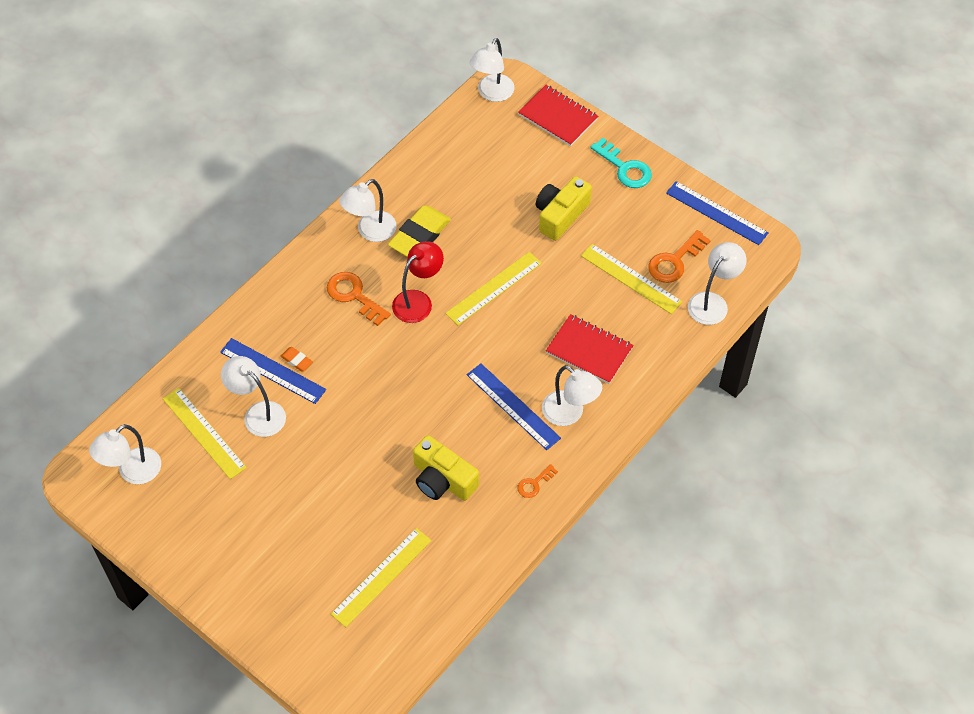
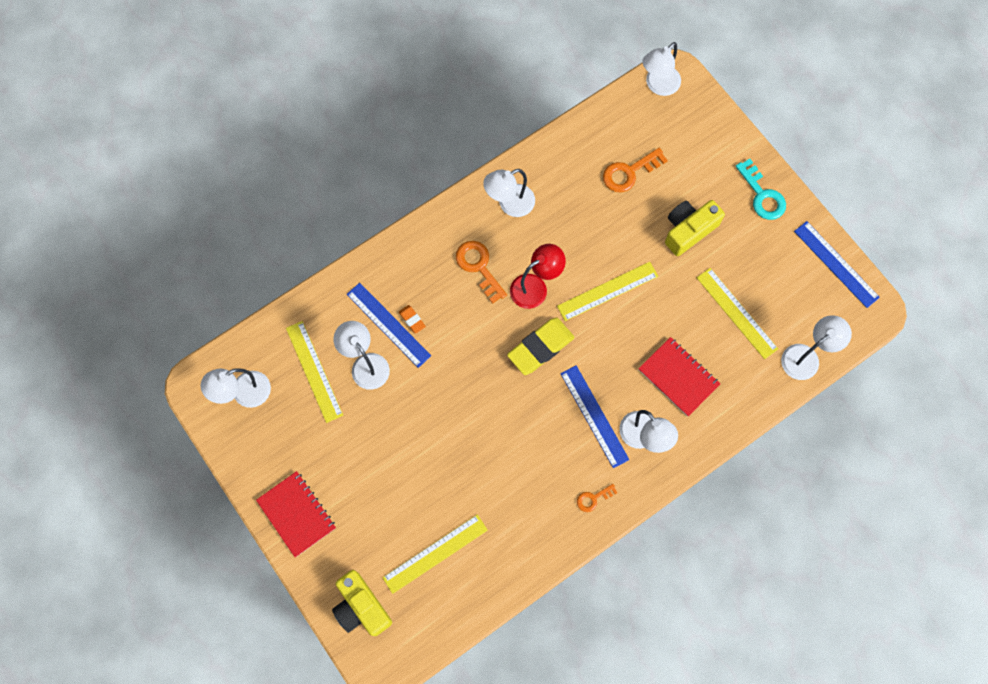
camera: 15 degrees right, 15 degrees up
yellow eraser [388,205,451,257] -> yellow eraser moved to [507,318,575,375]
yellow camera [413,435,479,501] -> yellow camera moved to [332,570,392,636]
red notebook [518,85,598,146] -> red notebook moved to [256,471,336,557]
orange key [648,230,711,283] -> orange key moved to [603,148,668,192]

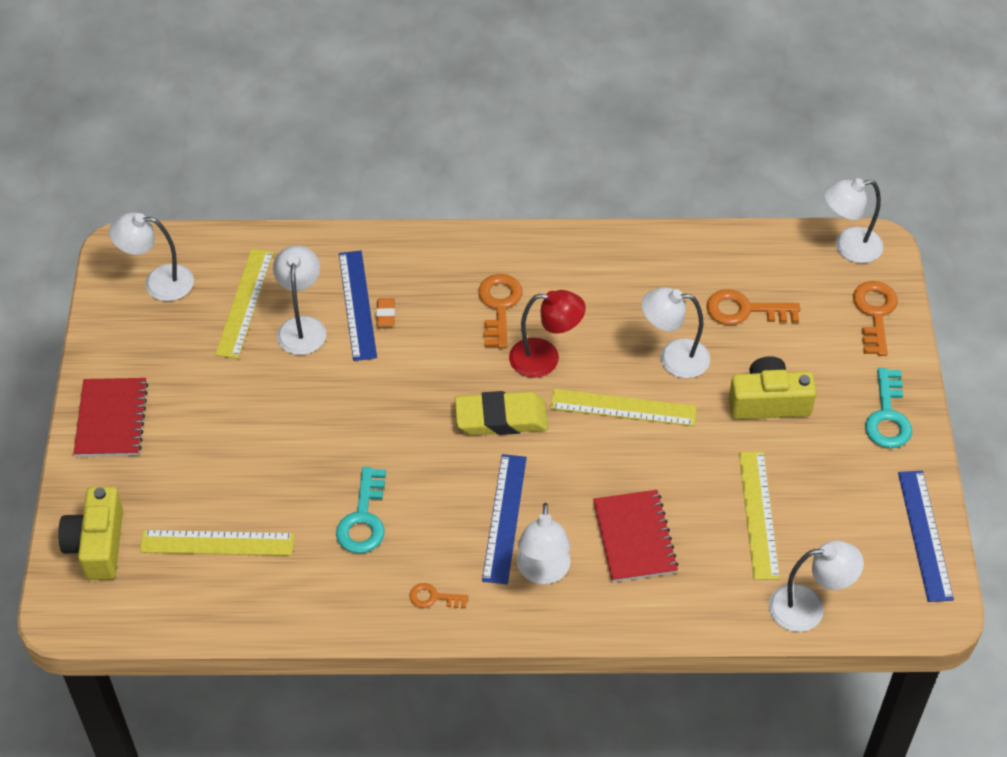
camera: 35 degrees right, 20 degrees down
white lamp [483,169,535,217] -> white lamp moved to [641,287,710,378]
none -> turquoise key [336,467,386,553]
none -> orange key [853,281,898,356]

